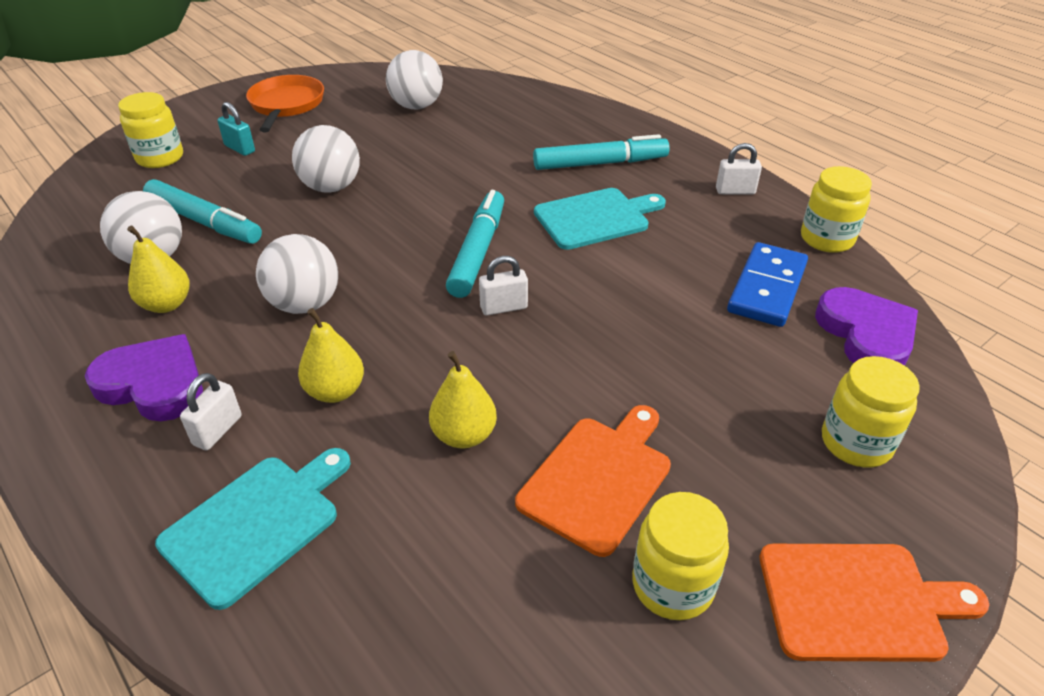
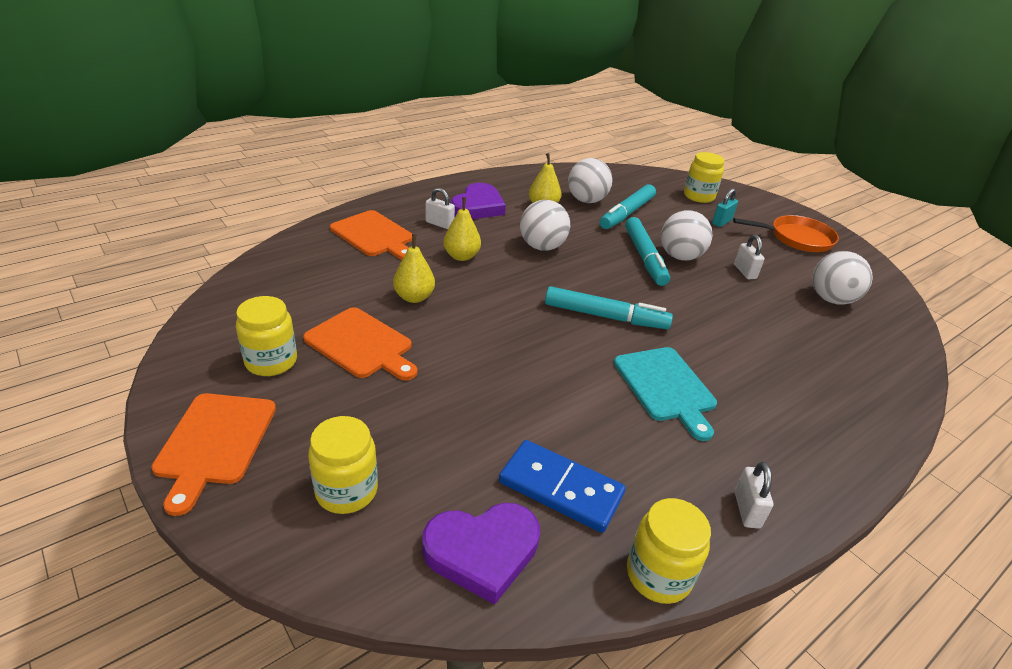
camera: 90 degrees right, 5 degrees down
turquoise cutting board [155,448,351,610] -> orange cutting board [330,210,412,260]
white padlock [479,256,528,315] -> white padlock moved to [734,235,765,279]
turquoise marker [533,134,670,170] -> turquoise marker moved to [625,217,670,286]

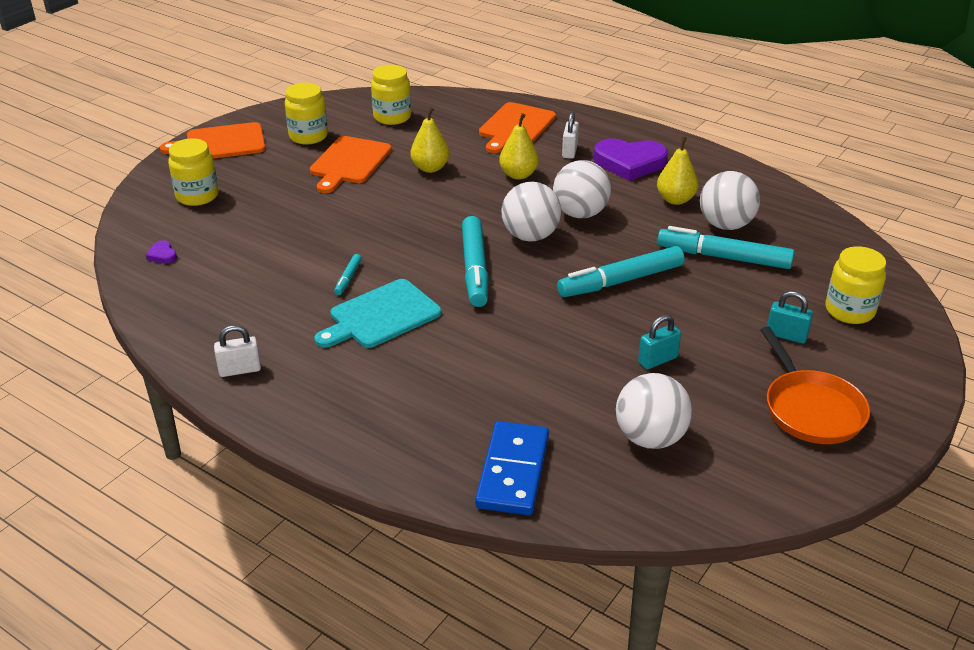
camera: 75 degrees right, 0 degrees up
purple heart [422,503,540,605] -> purple heart [146,241,177,263], size x0.41
blue domino [499,440,626,533] -> blue domino moved to [475,421,549,516]
yellow jar [627,498,711,604] -> yellow jar moved to [371,65,411,125]
white ball [661,210,713,261] -> white ball moved to [501,182,561,242]
white padlock [734,235,765,279] -> turquoise padlock [638,315,681,369]
none -> turquoise marker [334,254,362,295]

